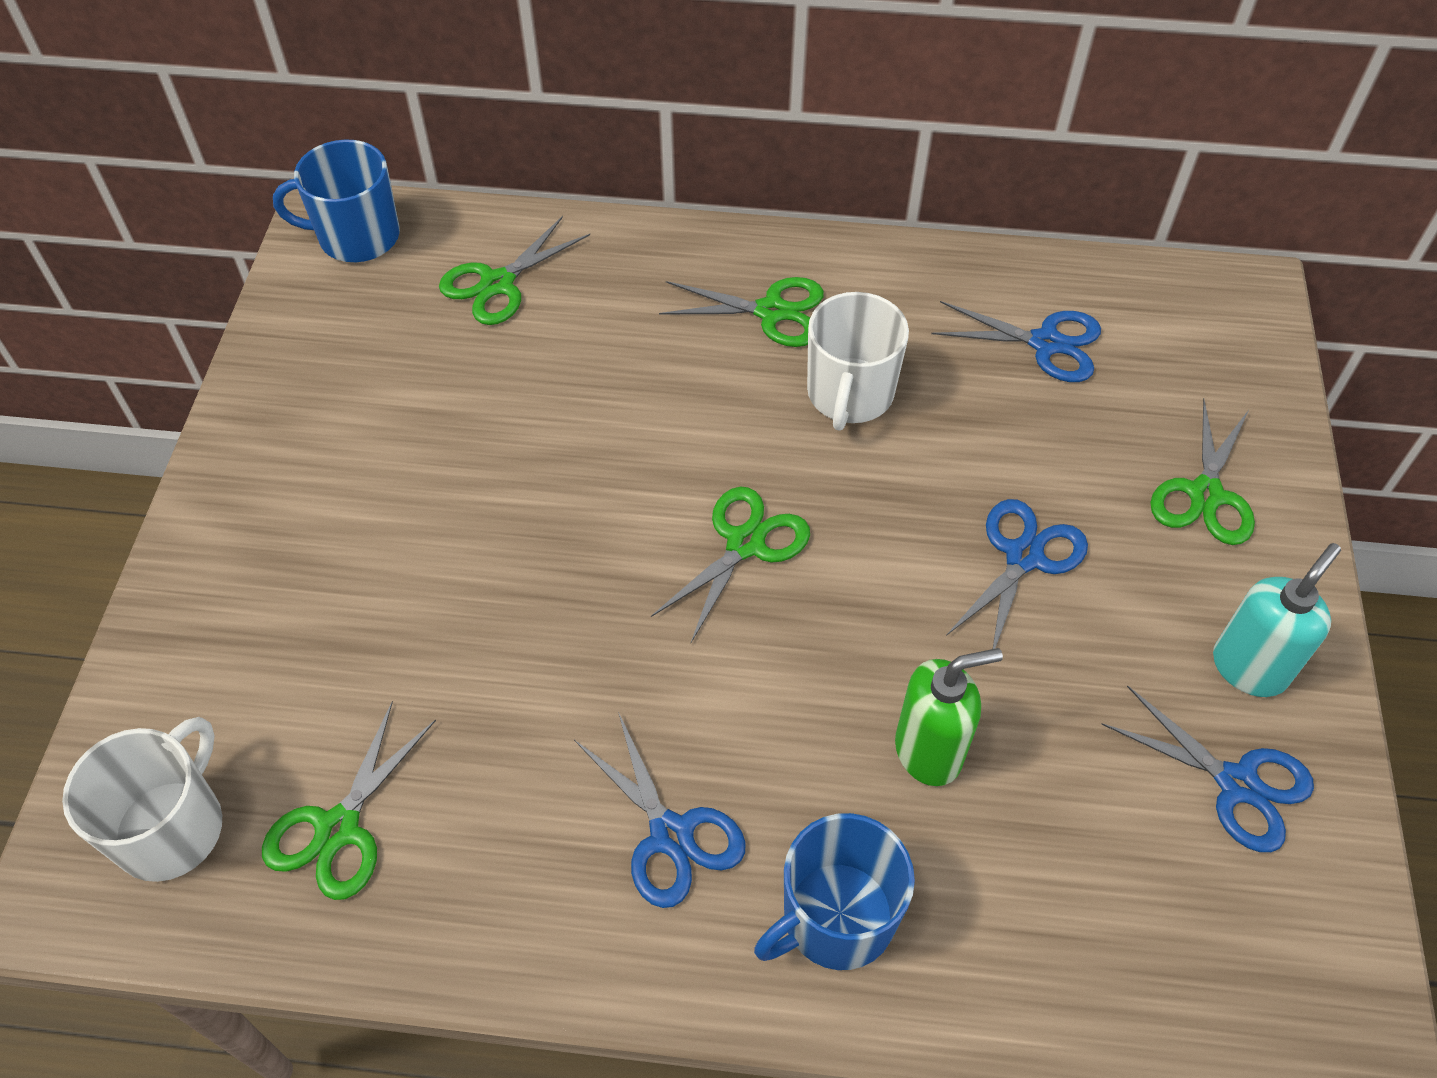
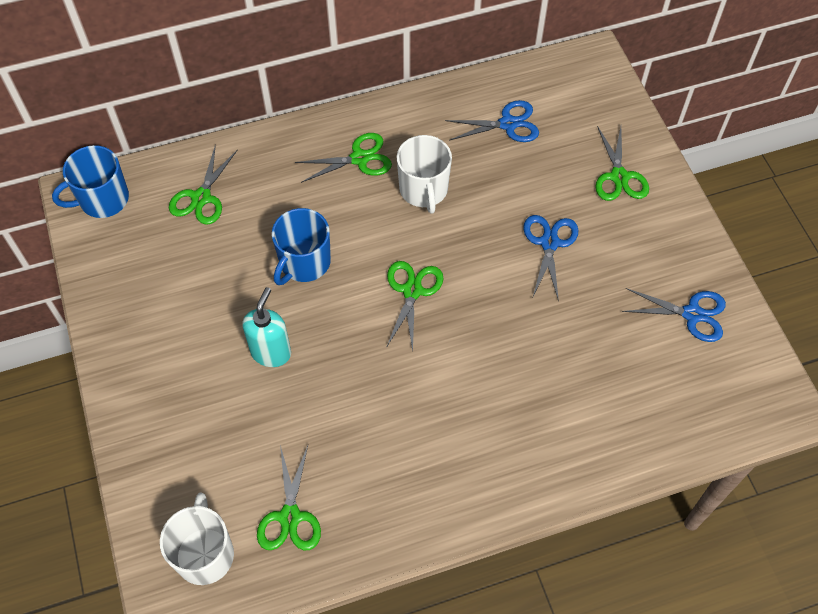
camera: 25 degrees left, 5 degrees up
blue scissors [574,712,746,908] -> none
blue mug [754,813,915,970] -> blue mug moved to [272,208,331,285]
green soap dispenser [895,648,1003,786] -> none
turquoise soap dispenser [1213,543,1341,697] -> turquoise soap dispenser moved to [242,287,291,367]

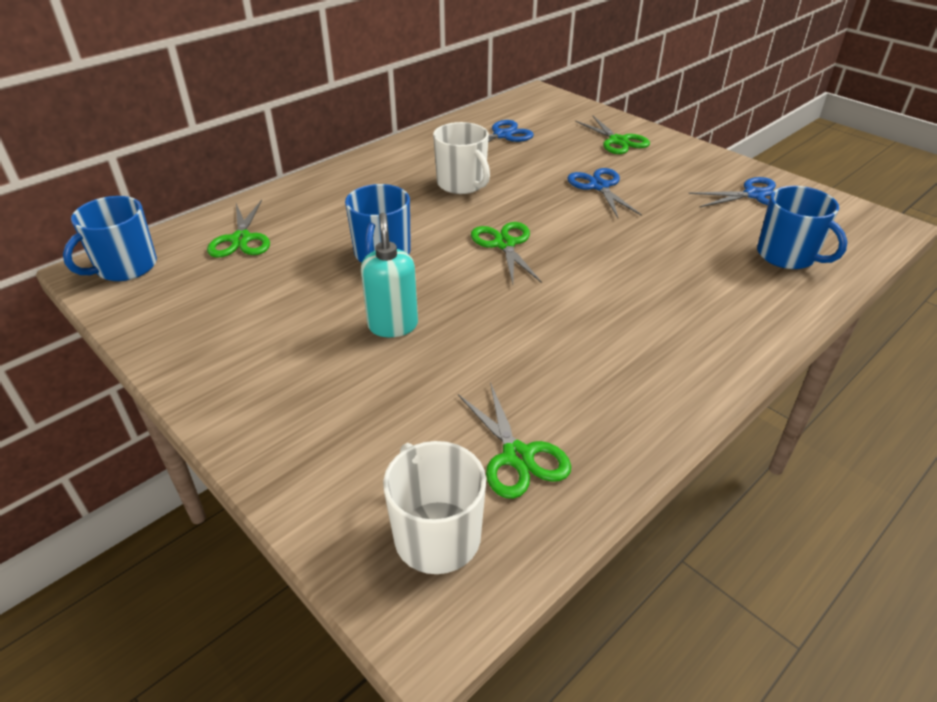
camera: 25 degrees left, 20 degrees down
green scissors [295,133,392,183] -> none
none -> blue mug [757,186,847,269]

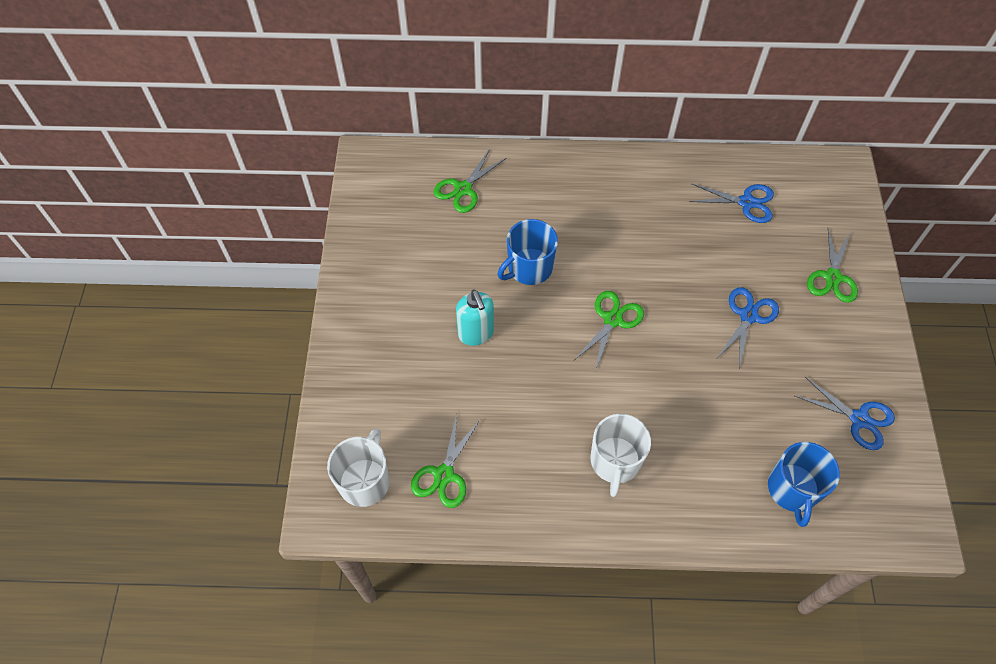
camera: 45 degrees right, 20 degrees up
blue mug [63,196,157,281] -> none
turquoise soap dispenser [361,213,418,337] -> turquoise soap dispenser turned 120 degrees clockwise [456,289,494,346]
white mug [433,122,490,194] -> white mug moved to [591,414,651,497]

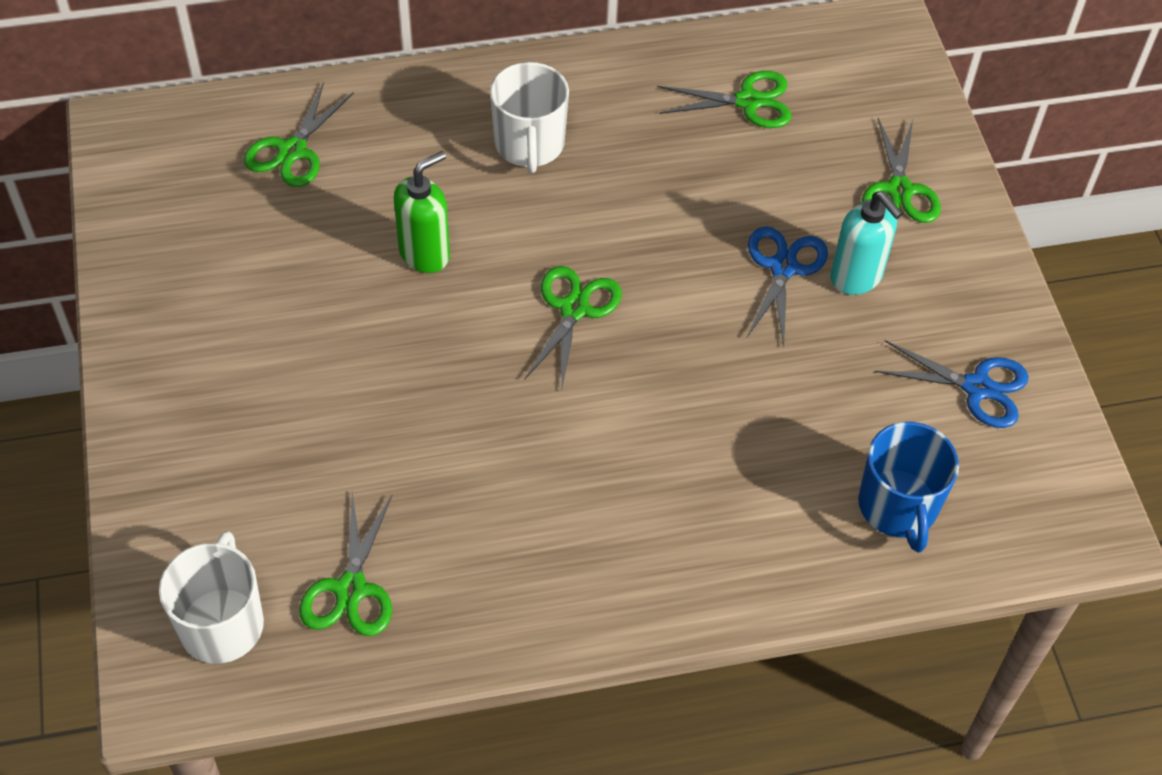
camera: 15 degrees left, 5 degrees down
turquoise soap dispenser [456,289,494,346] -> turquoise soap dispenser moved to [830,191,903,295]
blue mug [498,219,558,285] -> green soap dispenser [394,151,450,273]
white mug [591,414,651,497] -> white mug moved to [490,62,569,173]
blue scissors [689,183,774,223] -> green scissors [657,71,791,128]

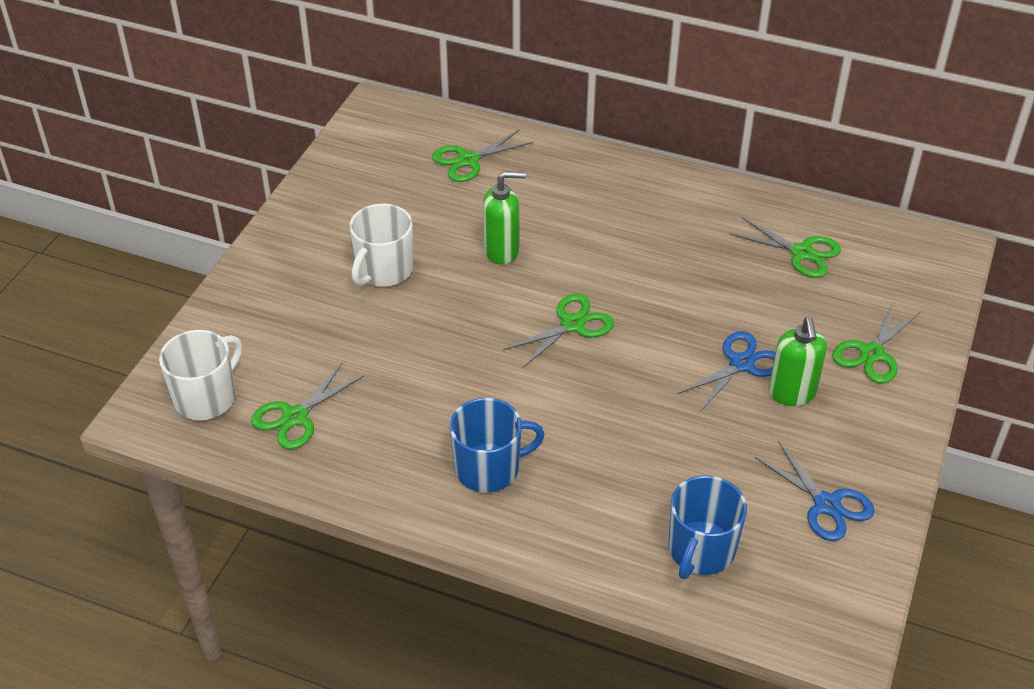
camera: 35 degrees right, 10 degrees down
white mug [490,62,569,173] -> white mug moved to [349,204,413,287]
turquoise soap dispenser [830,191,903,295] -> green soap dispenser [769,317,827,406]
none -> blue mug [450,398,545,493]

